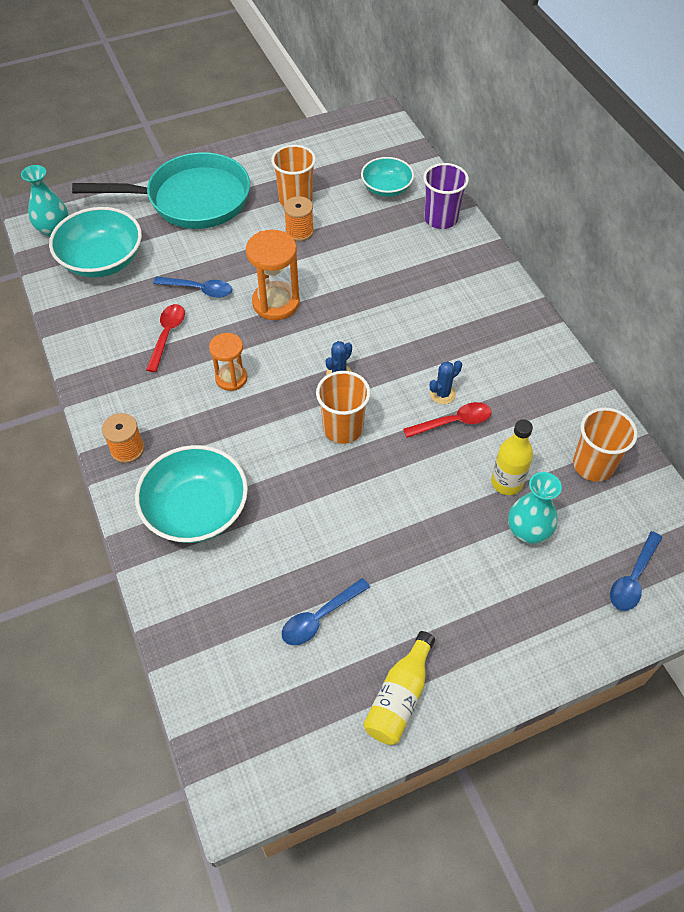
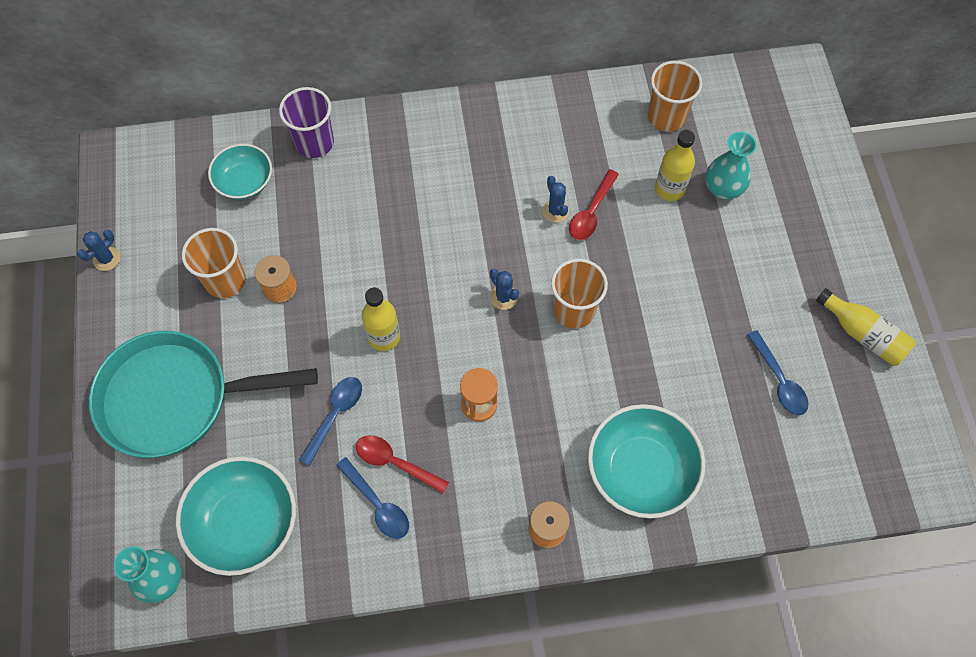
camera: 75 degrees left, 10 degrees up
turquoise pan [72,152,250,229] -> turquoise pan turned 105 degrees counterclockwise [89,331,318,458]
orange hourglass [246,230,300,320] -> yellow bottle [361,288,400,351]
red spoon [403,402,492,438] -> red spoon turned 150 degrees counterclockwise [569,169,619,240]
blue spoon [610,531,663,611] -> blue spoon moved to [336,457,409,539]
none -> blue cactus [77,230,120,271]

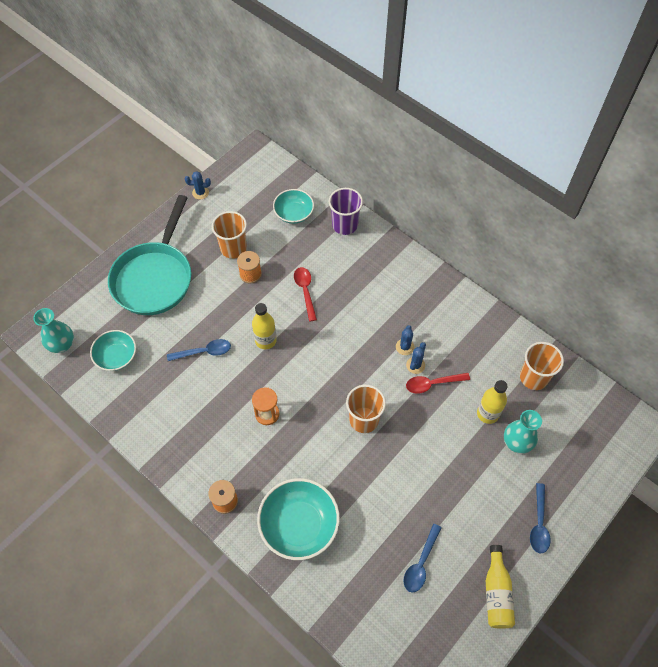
camera: 50 degrees right, 5 degrees down
turquoise pan [89,331,318,458] -> turquoise pan turned 120 degrees counterclockwise [108,195,191,315]
turquoise bowl [176,457,296,576] -> turquoise bowl [90,330,136,371], size x0.63
blue spoon [336,457,409,539] -> blue spoon moved to [530,483,551,553]
red spoon [356,435,449,493] -> red spoon moved to [294,267,317,321]
blue cactus [490,269,519,310] -> blue cactus moved to [396,325,415,355]

